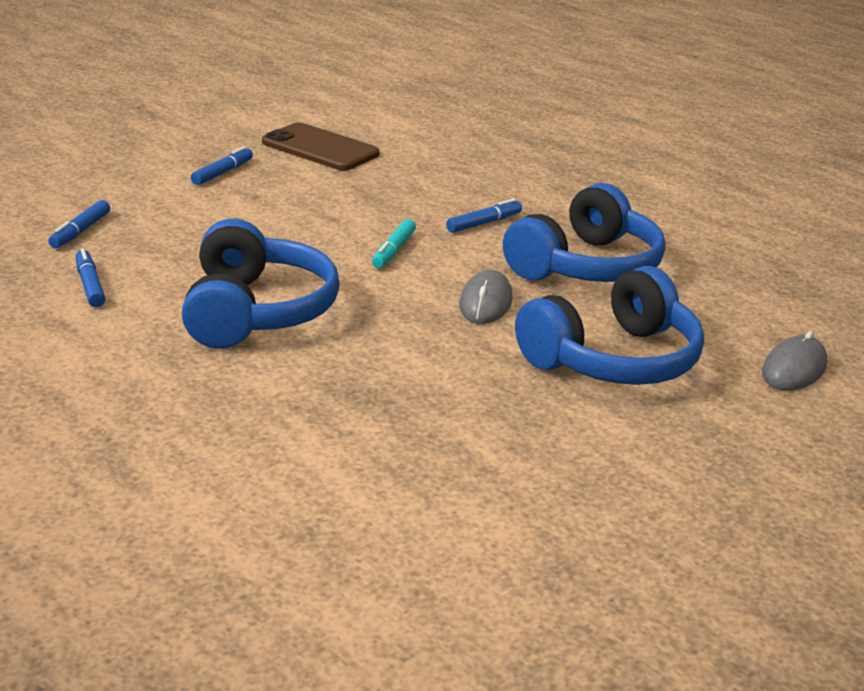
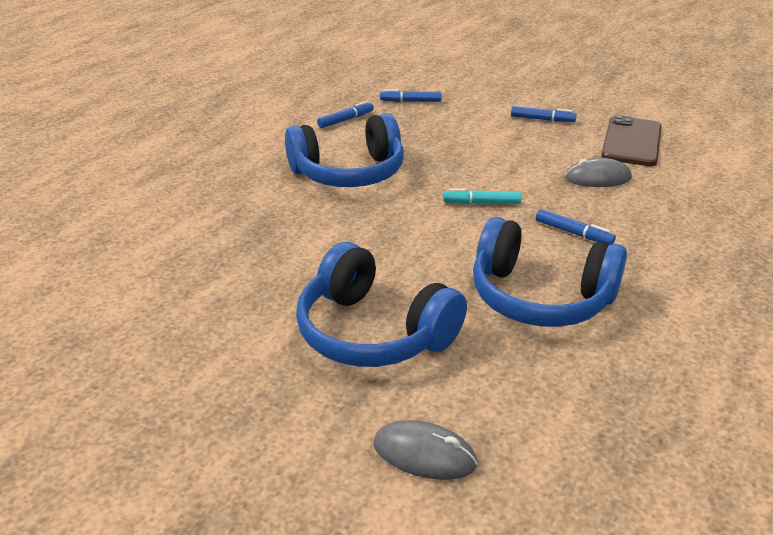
camera: 75 degrees right, 5 degrees up
grey mouse [459,270,513,324] -> grey mouse moved to [565,158,632,187]

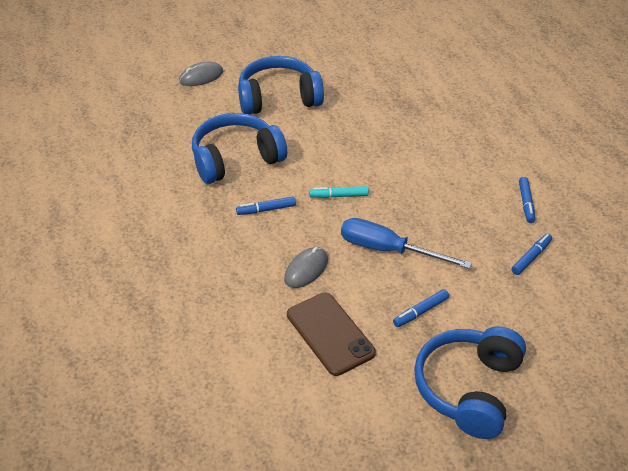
camera: 130 degrees right, 10 degrees up
blue headphones [285,113,404,187] -> blue headphones moved to [414,326,526,439]
turquoise marker [443,188,522,204] -> turquoise marker turned 135 degrees counterclockwise [309,186,369,198]
none -> blue screwdriver [341,218,472,269]

